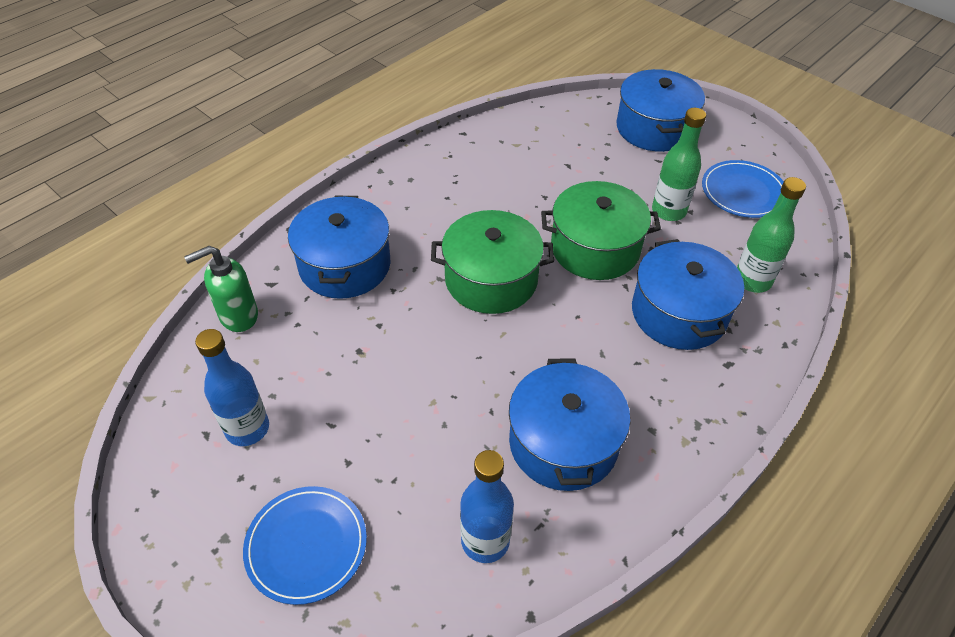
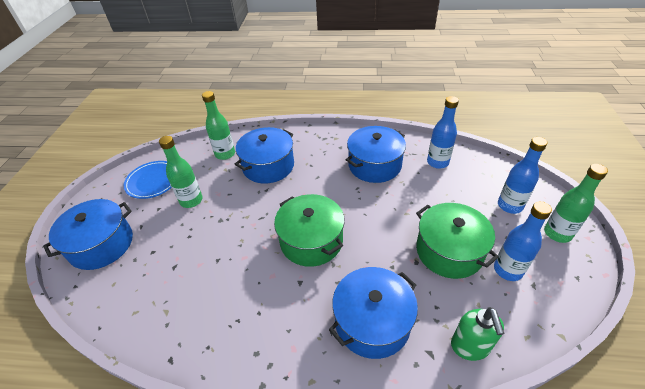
camera: 125 degrees left, 5 degrees down
green soap dispenser [184,246,258,332] -> green soap dispenser turned 60 degrees clockwise [451,307,505,361]
blue plate [243,486,367,605] -> blue bottle [498,137,547,214]
green pot [541,181,661,280] -> green pot moved to [416,203,499,279]
none -> green bottle [544,164,608,243]

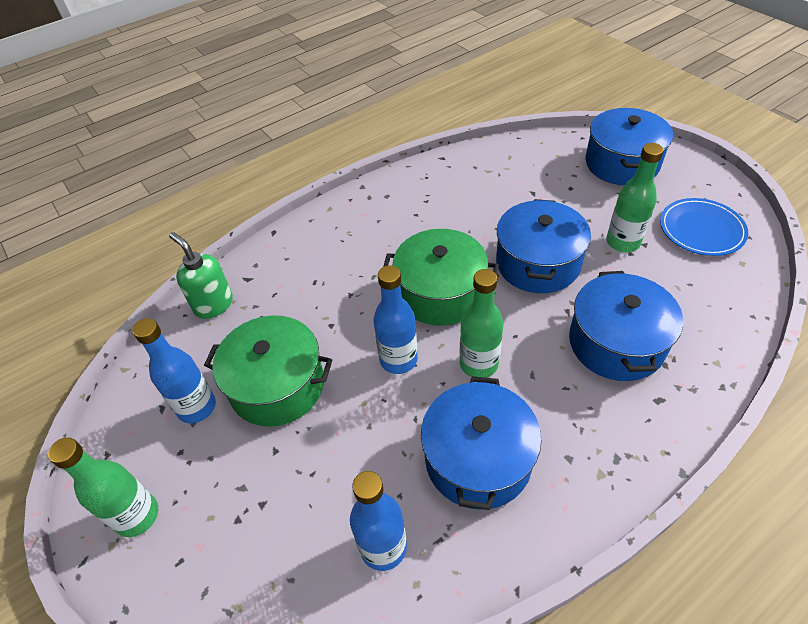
camera: 140 degrees right, 5 degrees up
green bottle [202,91,235,160] -> green bottle moved to [459,269,503,378]
blue pot [329,267,418,359] -> blue pot moved to [496,199,591,293]
blue bottle [498,137,547,214] -> blue bottle moved to [373,265,418,374]

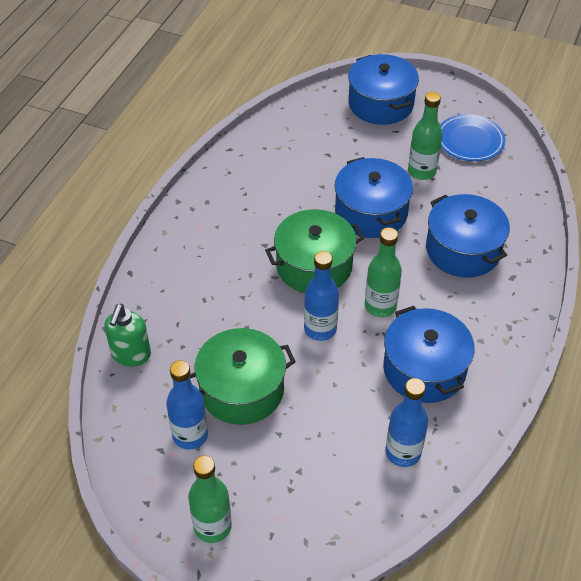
camera: 35 degrees left, 0 degrees up
green soap dispenser [169,232,233,319] -> green soap dispenser turned 90 degrees counterclockwise [104,304,151,367]

